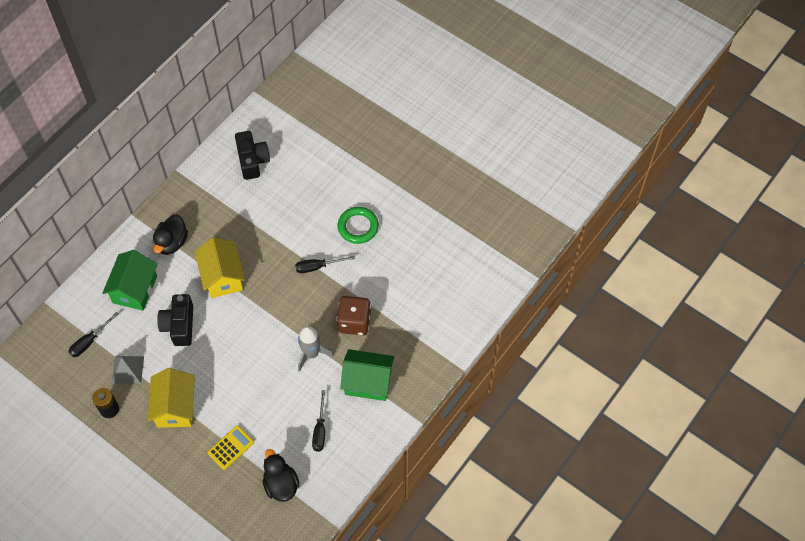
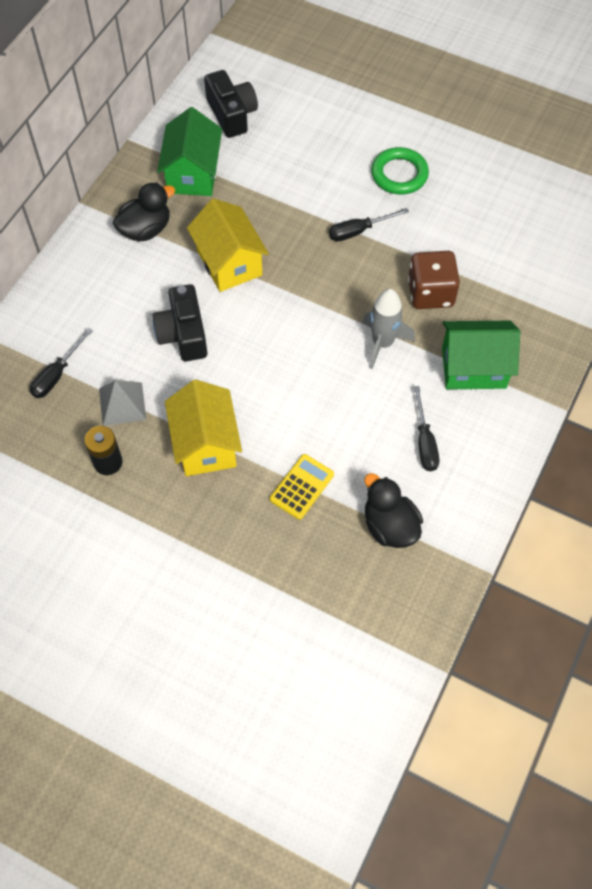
camera: 10 degrees left, 0 degrees up
green house [102,250,158,311] -> green house moved to [157,107,222,196]
black duck [153,215,188,255] -> black duck turned 135 degrees counterclockwise [113,182,175,241]

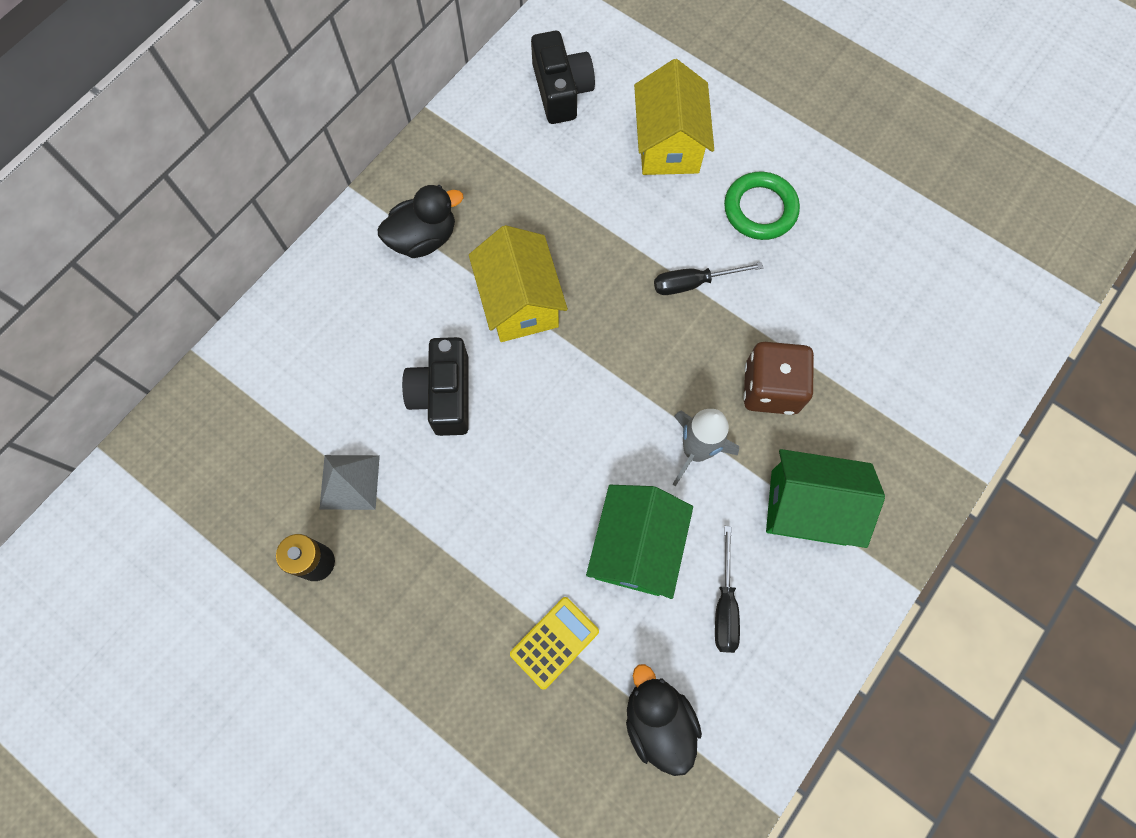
camera: 10 degrees right, 10 degrees up
black screwdriver [30,328,93,398] -> none
green house [157,107,222,196] -> green house moved to [586,485,693,599]
yellow house [165,380,242,476] -> yellow house moved to [634,59,714,175]

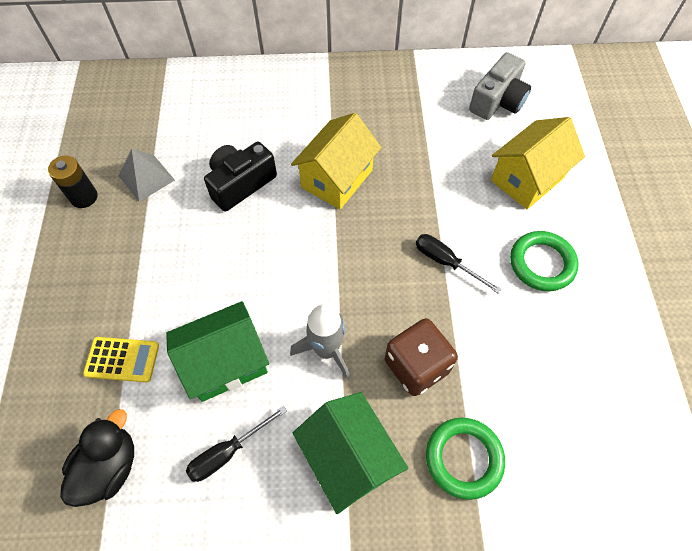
camera: 50 degrees right, 10 degrees down
black duck [377,185,463,258] -> none
black camera [531,31,595,124] -> grey camera [469,52,531,120]
none -> green ring [426,418,505,500]

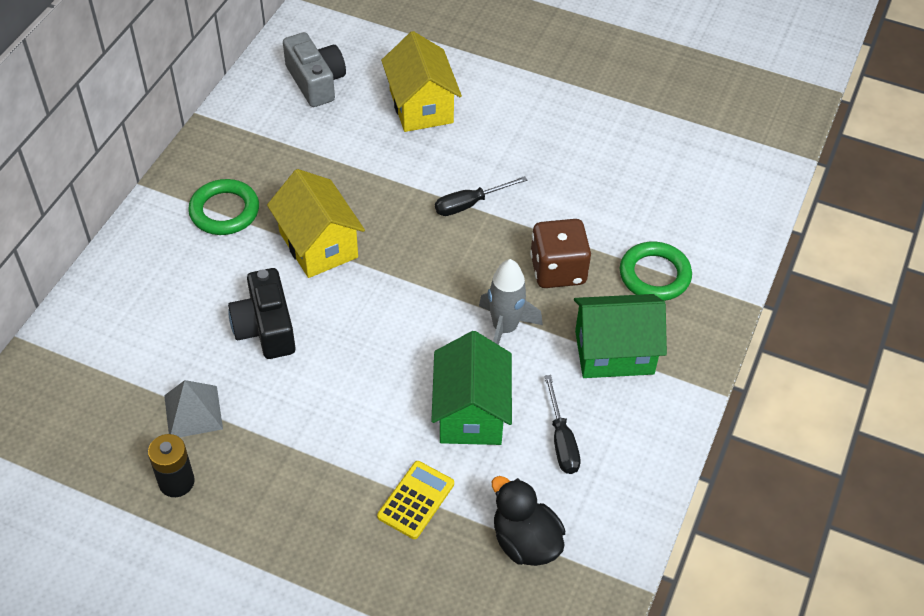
camera: 65 degrees left, 10 degrees down
green ring [510,231,579,291] -> green ring moved to [188,179,259,235]

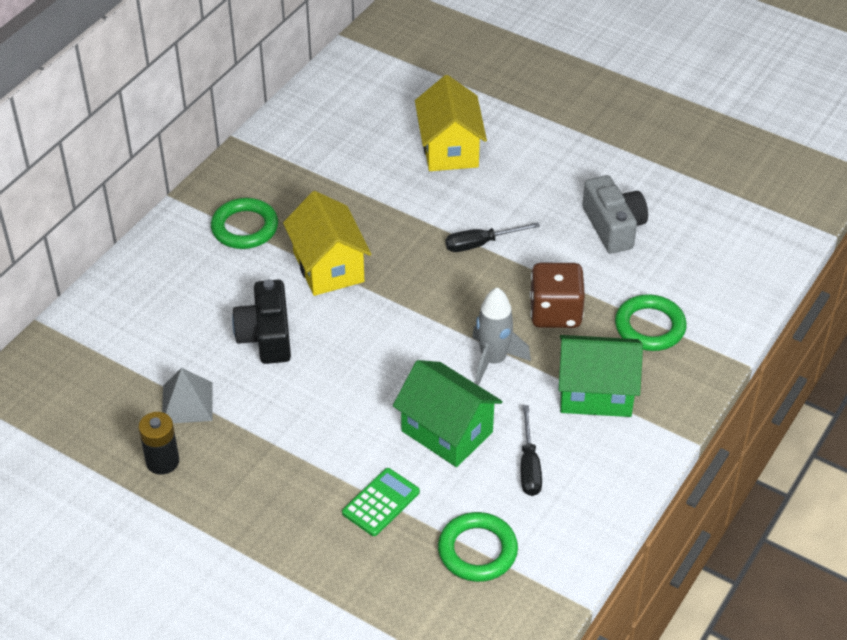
camera: 10 degrees right, 5 degrees down
grey camera [283,32,346,107] -> grey camera moved to [583,175,648,254]
yellow calculator [377,461,454,539] -> green calculator [342,468,420,536]
green house [431,331,512,445] -> green house turned 60 degrees counterclockwise [393,360,503,467]
black duck [492,476,565,566] -> green ring [438,512,518,582]

